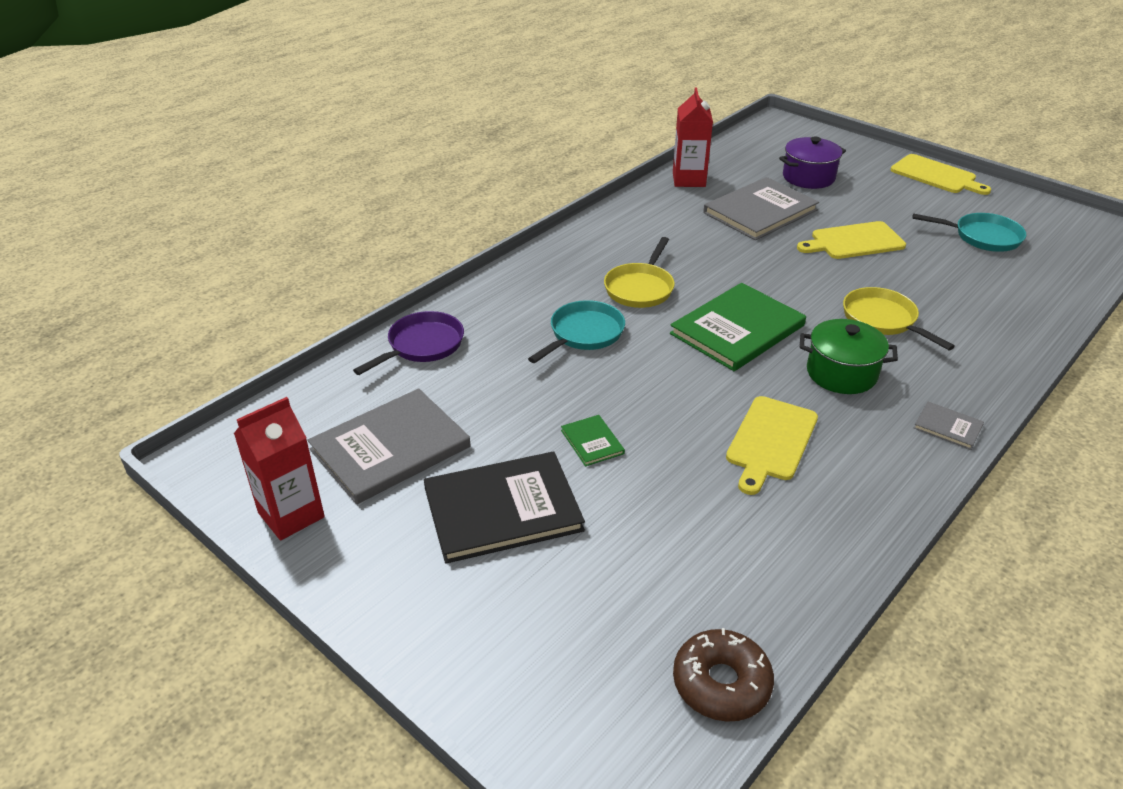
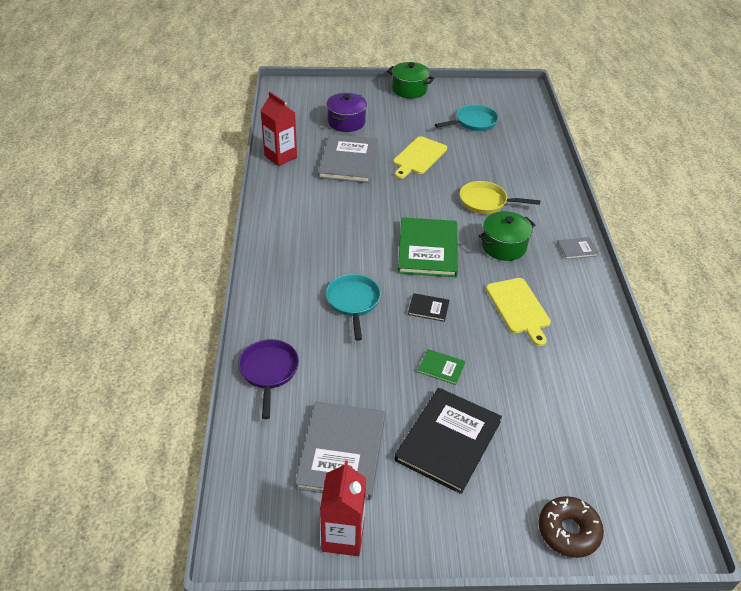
camera: 45 degrees left, 5 degrees up
yellow pan [604,237,675,308] -> none
brown donut [673,628,774,722] -> brown donut moved to [538,496,604,558]
yellow cutting board [891,154,991,195] -> green pot [387,62,435,98]
none -> black book [408,293,449,322]

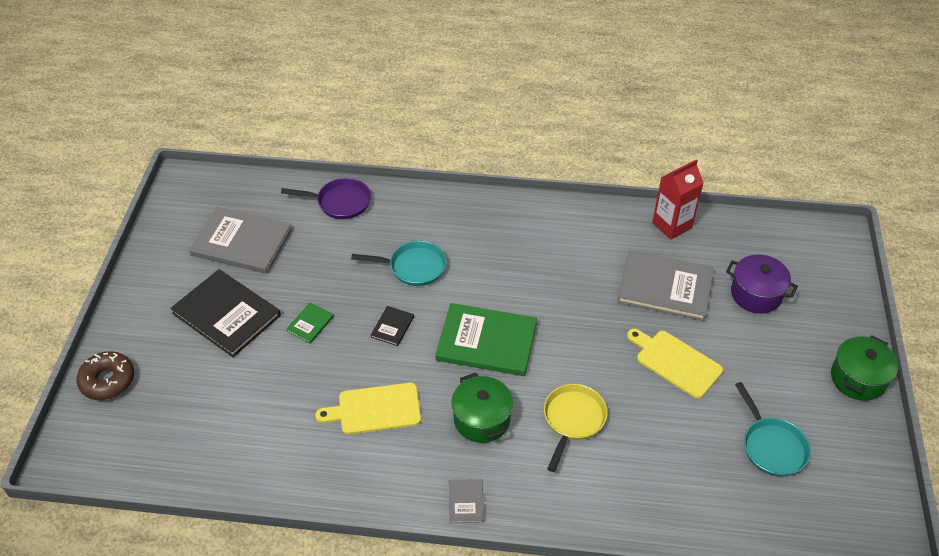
camera: 100 degrees right, 5 degrees up
red carton [320,460,366,556] -> none

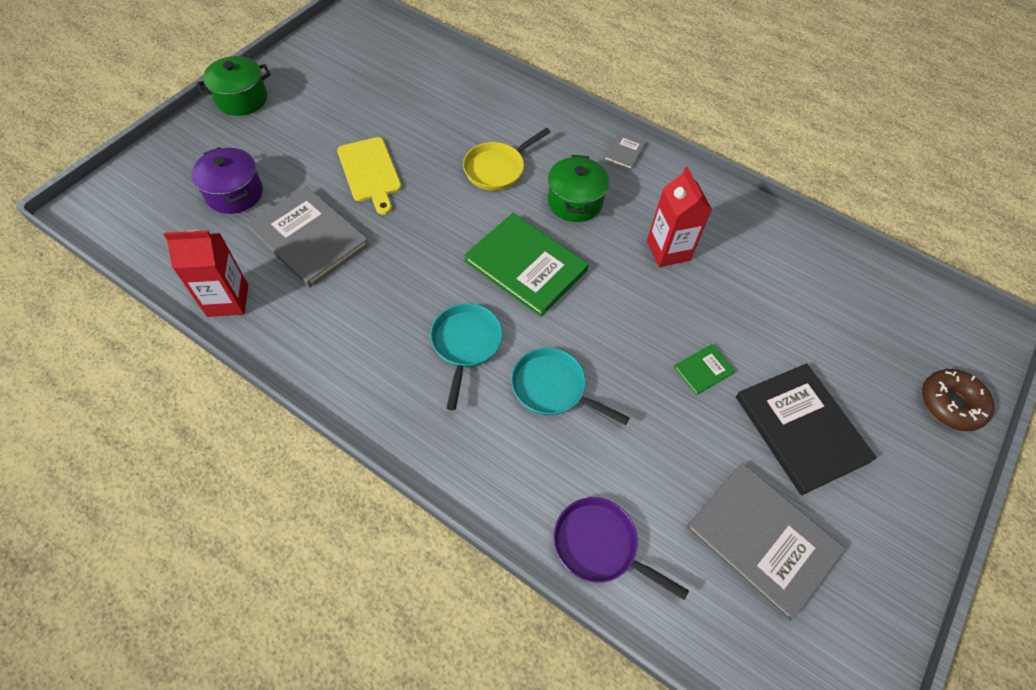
camera: 155 degrees left, 10 degrees up
yellow cutting board [315,383,421,434] -> red carton [647,167,712,267]
black book [371,306,414,346] -> none
turquoise pan [735,382,811,477] -> turquoise pan moved to [430,304,503,410]

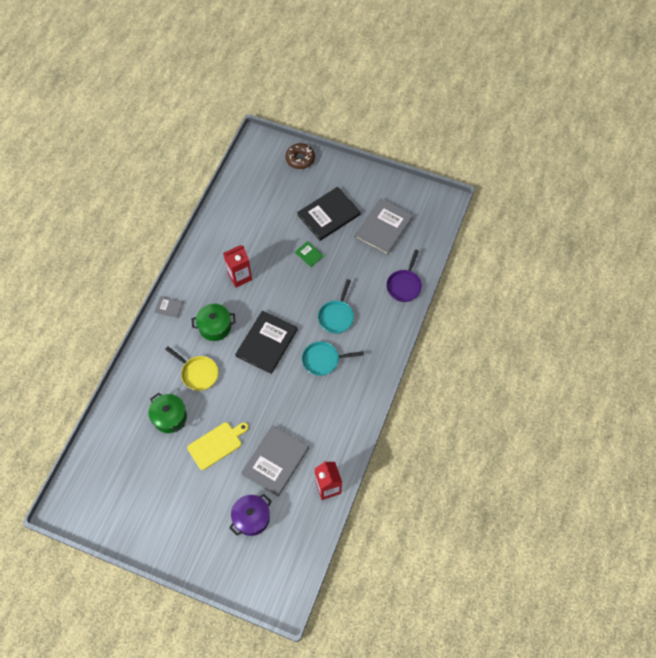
camera: 100 degrees left, 5 degrees up
green pot [197,56,270,116] -> green pot moved to [149,393,187,433]
green book [464,213,589,317] -> black book [235,311,298,374]

